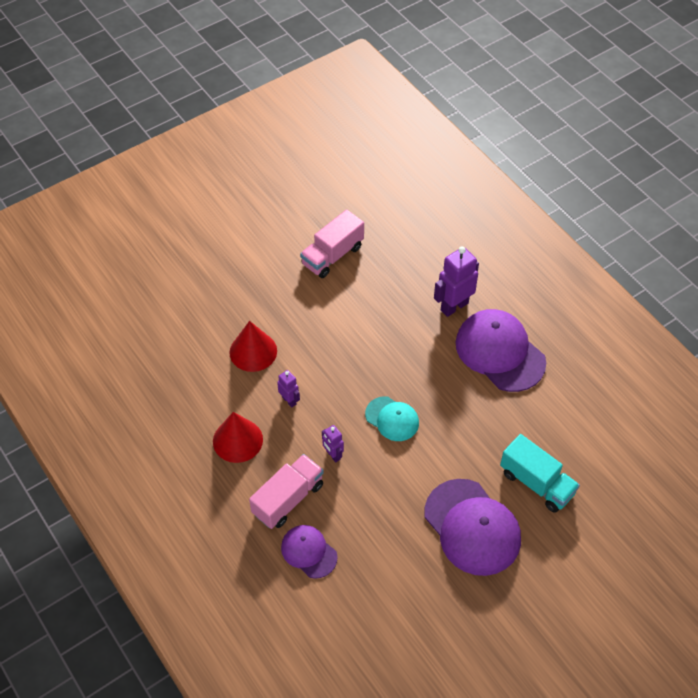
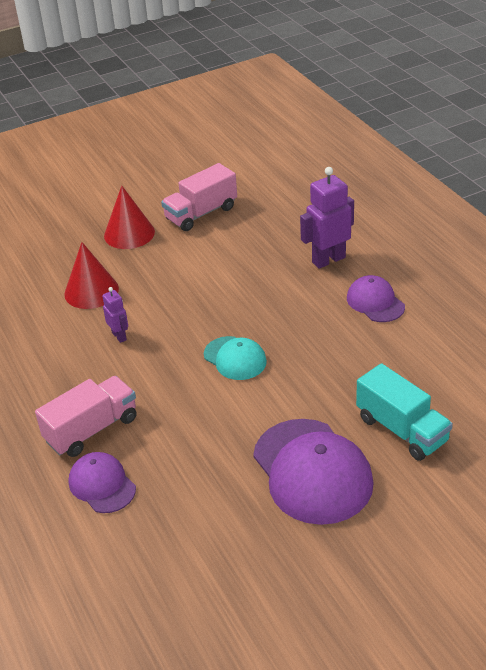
camera: 10 degrees right, 15 degrees down
red cone [213,412,263,463] -> red cone moved to [104,186,155,249]
purple robot [322,425,344,463] -> none
purple cap [455,309,546,392] -> purple cap [347,275,405,322], size x0.56

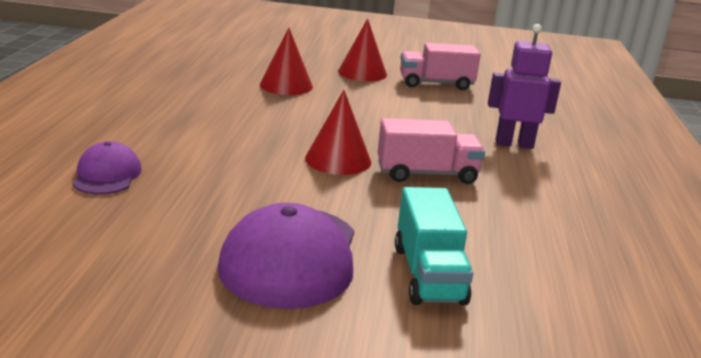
camera: 30 degrees right, 15 degrees down
pink truck [35,376,137,457] -> pink truck moved to [377,118,485,184]
purple robot [102,287,128,343] -> none
turquoise cap [204,336,267,380] -> red cone [305,90,371,175]
purple cap [347,275,405,322] -> none

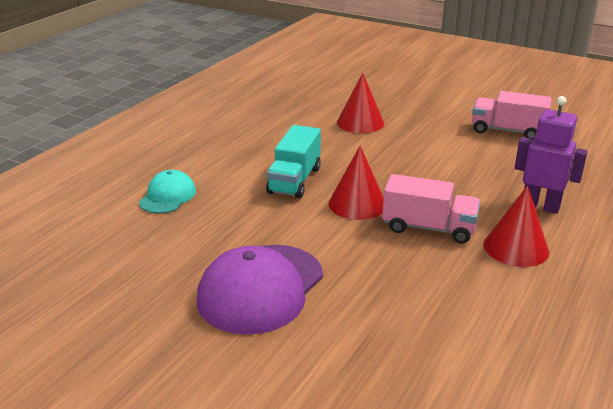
camera: 25 degrees right, 5 degrees up
purple cap [73,141,142,195] -> turquoise cap [139,170,196,213]
red cone [338,18,387,81] -> red cone moved to [483,185,549,267]
turquoise truck [395,187,473,305] -> turquoise truck moved to [266,125,321,199]

